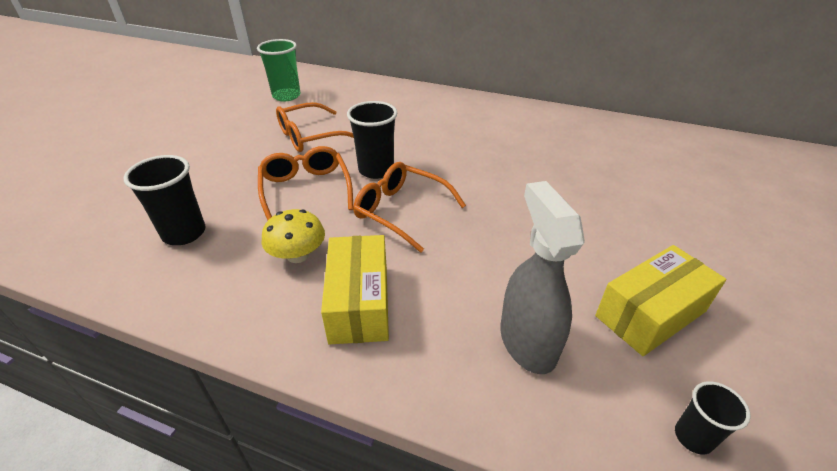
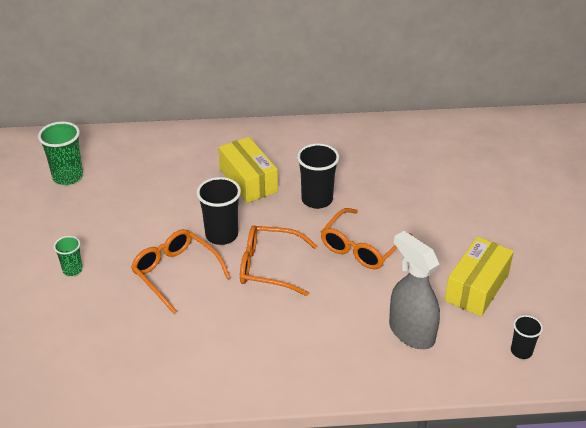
camera: 25 degrees left, 0 degrees up
black cup [124,155,206,245] -> black cup moved to [297,143,339,209]
yellow mushroom [261,209,325,263] -> none
orange glasses [276,102,354,152] -> orange glasses moved to [321,208,412,269]
yellow box [321,235,389,345] -> yellow box moved to [218,137,278,203]
none -> green cup [54,236,83,276]

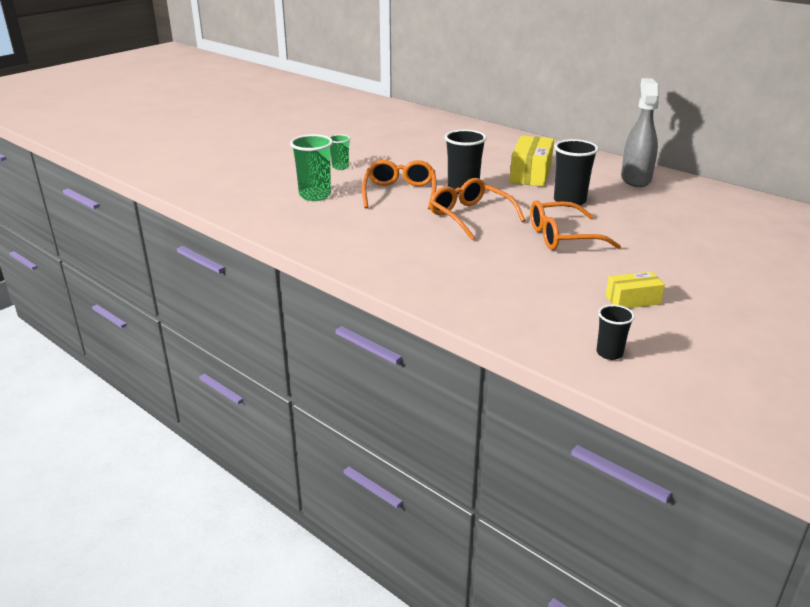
camera: 45 degrees right, 10 degrees down
green cup [38,121,83,185] -> green cup moved to [290,134,333,201]
grey spray bottle [389,231,440,349] -> grey spray bottle moved to [621,78,659,187]
yellow box [445,237,514,317] -> yellow box [605,271,665,308], size x0.59

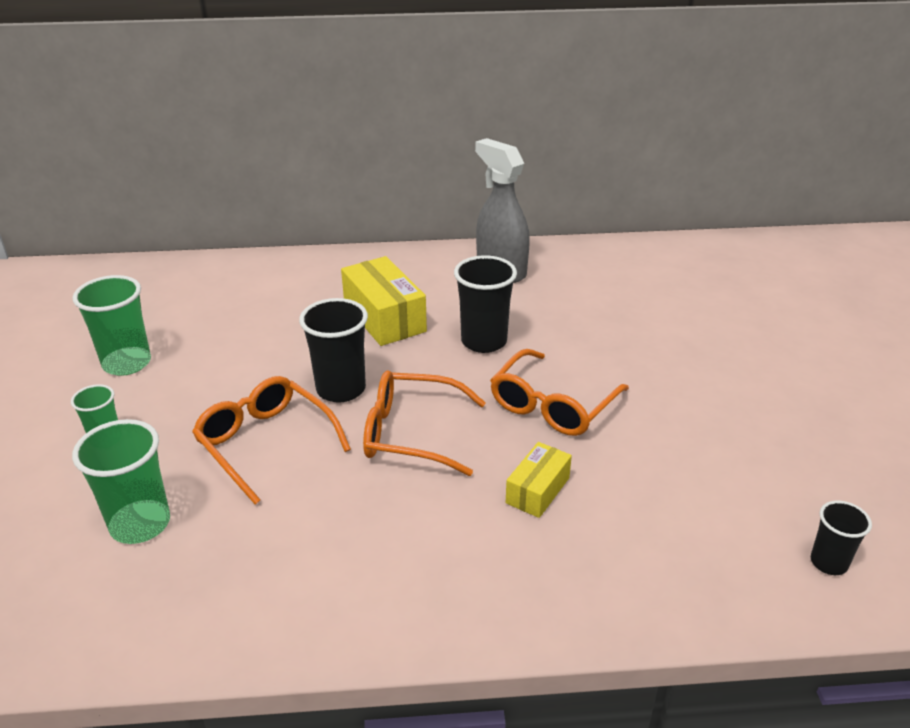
camera: 45 degrees left, 5 degrees up
yellow box [605,271,665,308] -> yellow box moved to [506,442,572,518]
none -> green cup [73,275,151,376]

